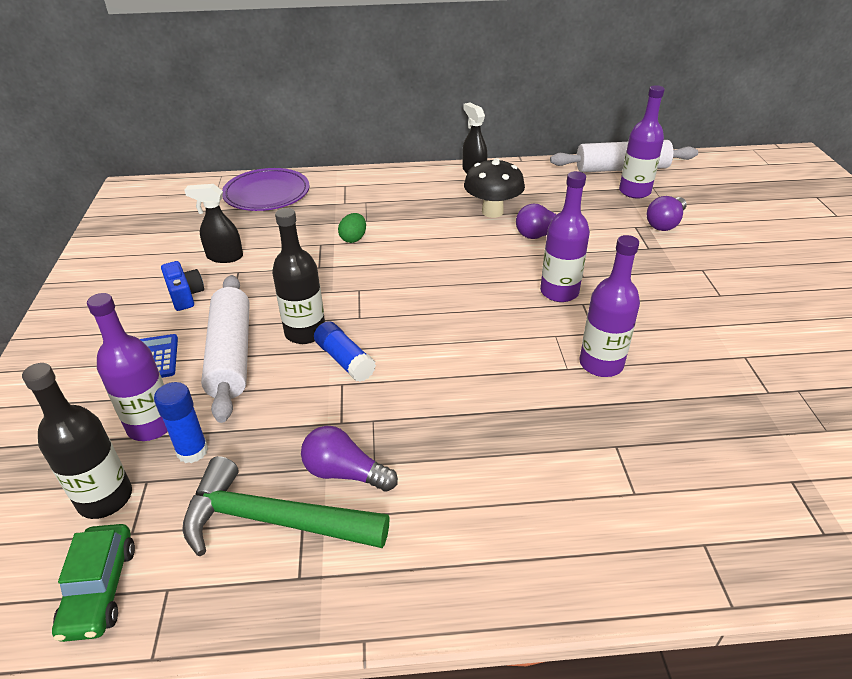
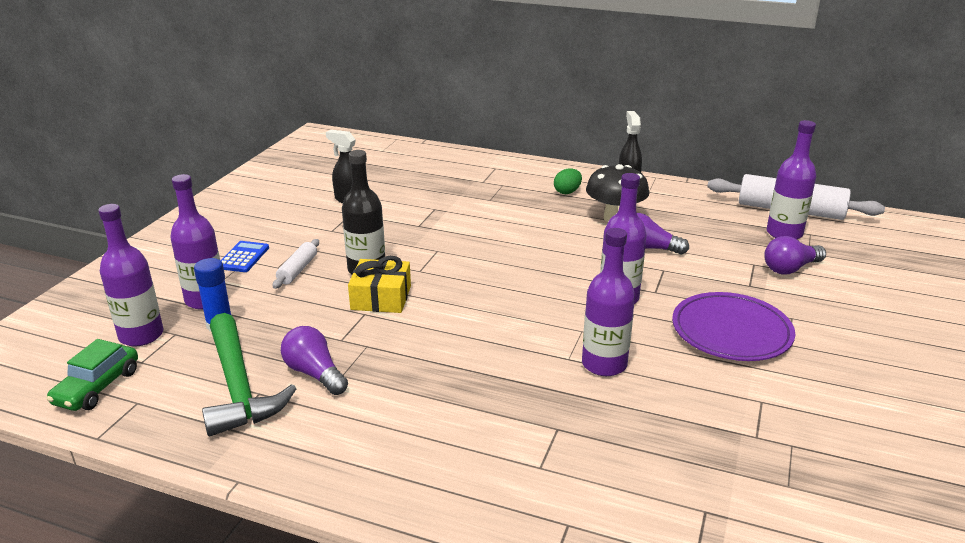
camera: 25 degrees right, 10 degrees down
black bottle [22,363,132,519] -> purple bottle [98,204,163,346]
blue camera [161,261,204,311] -> none
green hammer [182,456,390,556] -> green hammer turned 150 degrees counterclockwise [202,313,297,436]
white rolling pin [201,275,250,423] -> white rolling pin [273,239,319,289], size x0.50
purple plate [222,168,310,211] -> purple plate moved to [672,292,795,361]
blue glue stick [314,321,376,382] -> yellow gift [348,256,411,313]
green egg [338,213,366,243] -> green egg moved to [554,168,582,194]

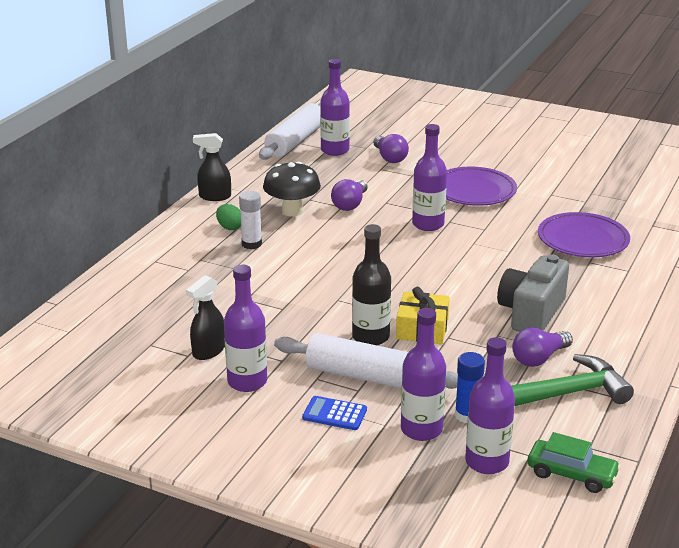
camera: 85 degrees left, 0 degrees up
white rolling pin [273,239,319,289] -> white rolling pin [274,333,458,389], size x1.99
purple bottle [582,228,635,376] -> purple bottle moved to [224,265,267,392]
none -> white glue stick [239,191,262,249]
none -> grey camera [497,254,569,332]
none -> purple plate [538,212,630,257]

